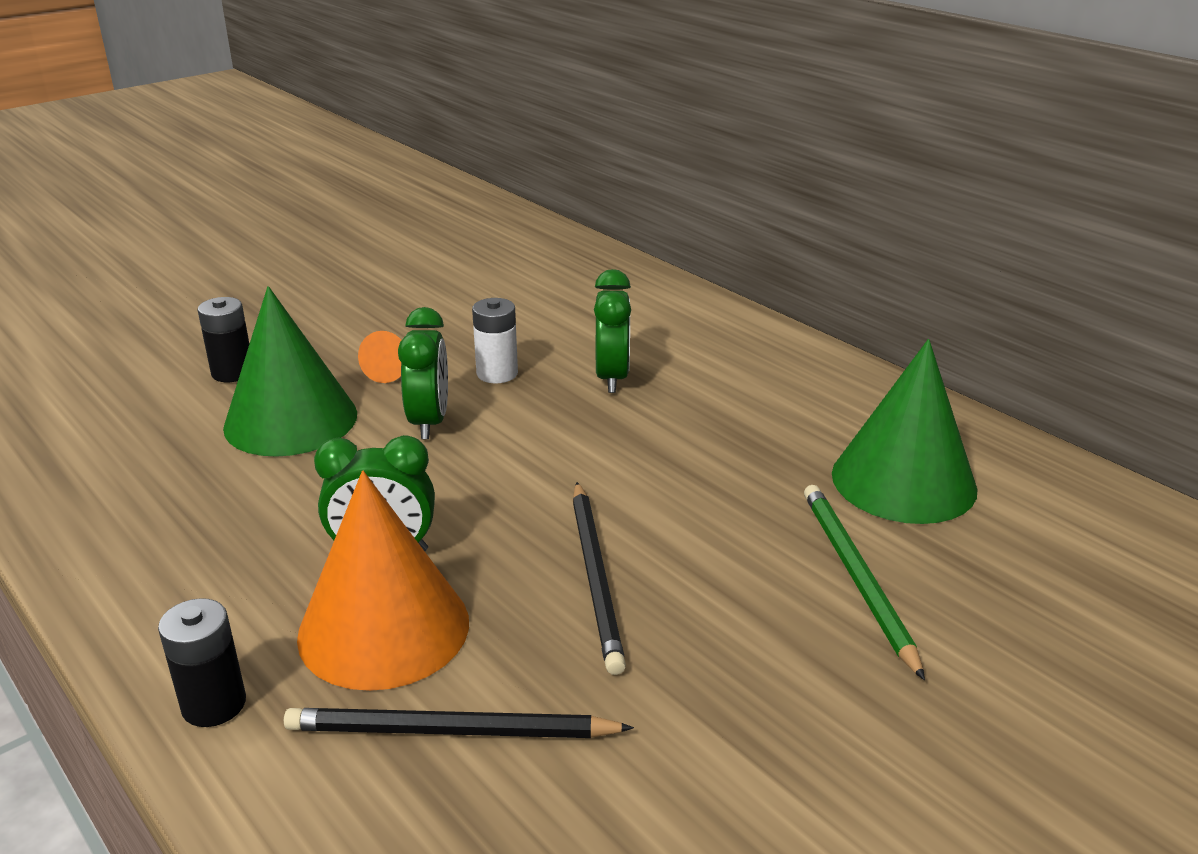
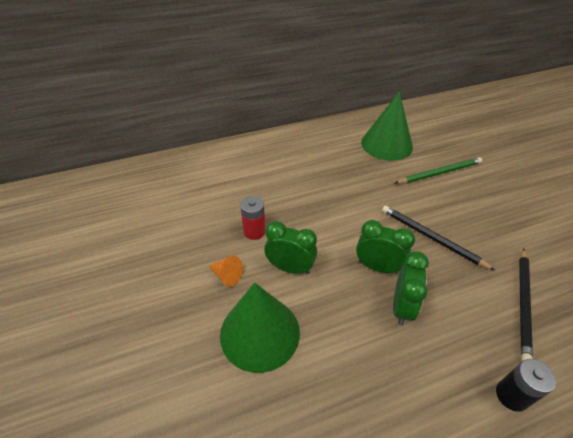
camera: 70 degrees left, 15 degrees up
black battery [198,297,249,382] -> none
orange cone [297,471,469,691] -> none
white battery [472,298,518,383] -> red battery [240,196,266,240]
black pencil [573,482,626,675] -> black pencil turned 150 degrees counterclockwise [382,206,495,270]
green clock [594,269,631,393] -> green clock moved to [356,220,415,274]
green pencil [804,485,925,680] -> green pencil turned 150 degrees clockwise [395,157,482,184]

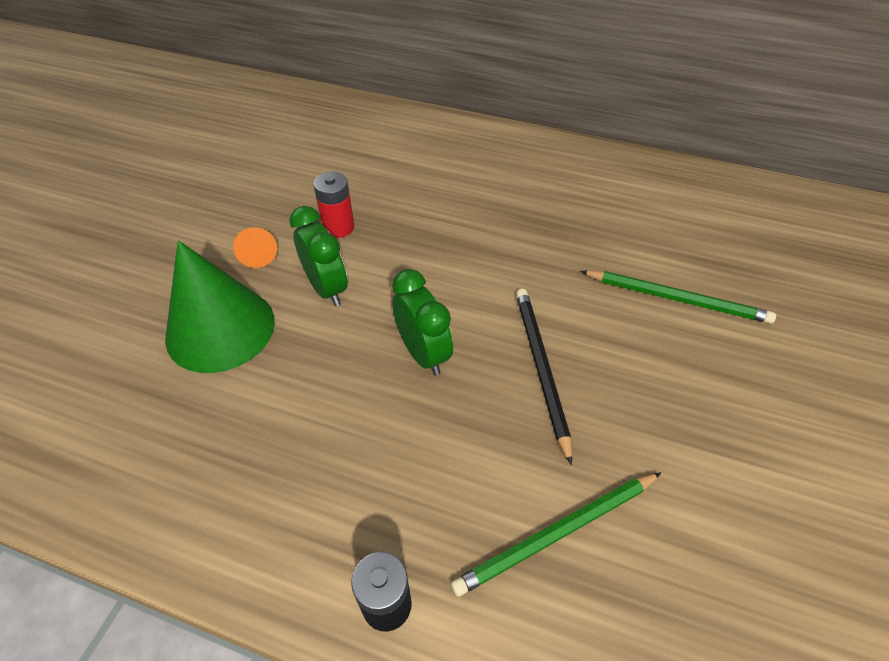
camera: 40 degrees right, 5 degrees up
green cone [361,92,413,161] -> none
green clock [393,251,429,326] -> none
black pencil [519,248,533,361] -> green pencil [451,472,661,597]

